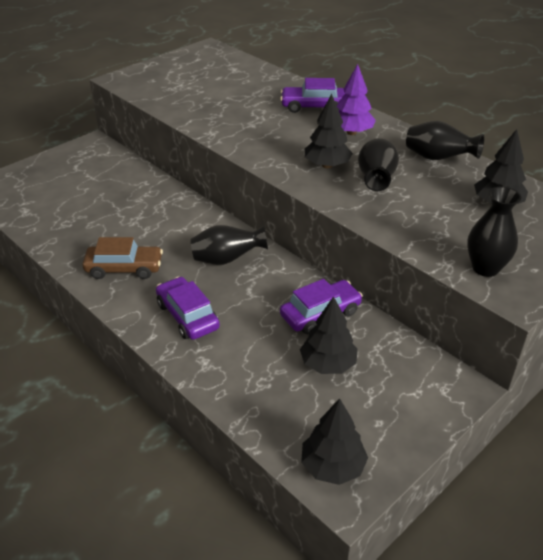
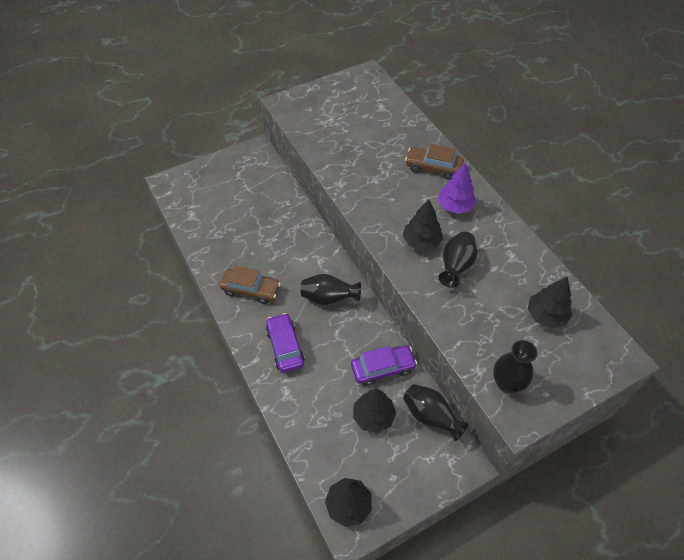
camera: 15 degrees right, 15 degrees up
purple car [280,78,345,113] -> brown car [405,144,464,180]
black vase [406,121,484,160] -> black vase moved to [403,384,468,441]

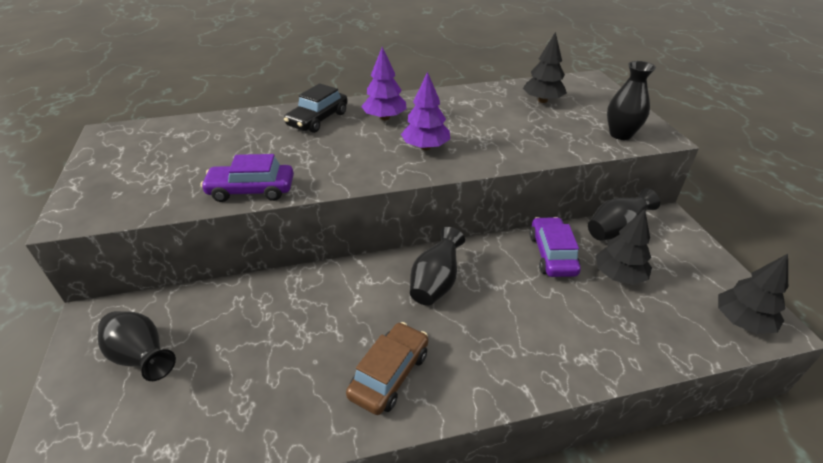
camera: 75 degrees left, 15 degrees down
purple car [266,313,305,373] -> purple car moved to [200,154,294,202]
black tree [403,200,443,251] -> purple tree [401,72,450,150]
brown car [405,144,464,180] -> black car [284,83,348,133]
black vase [438,231,477,288] -> black vase moved to [98,311,176,381]

